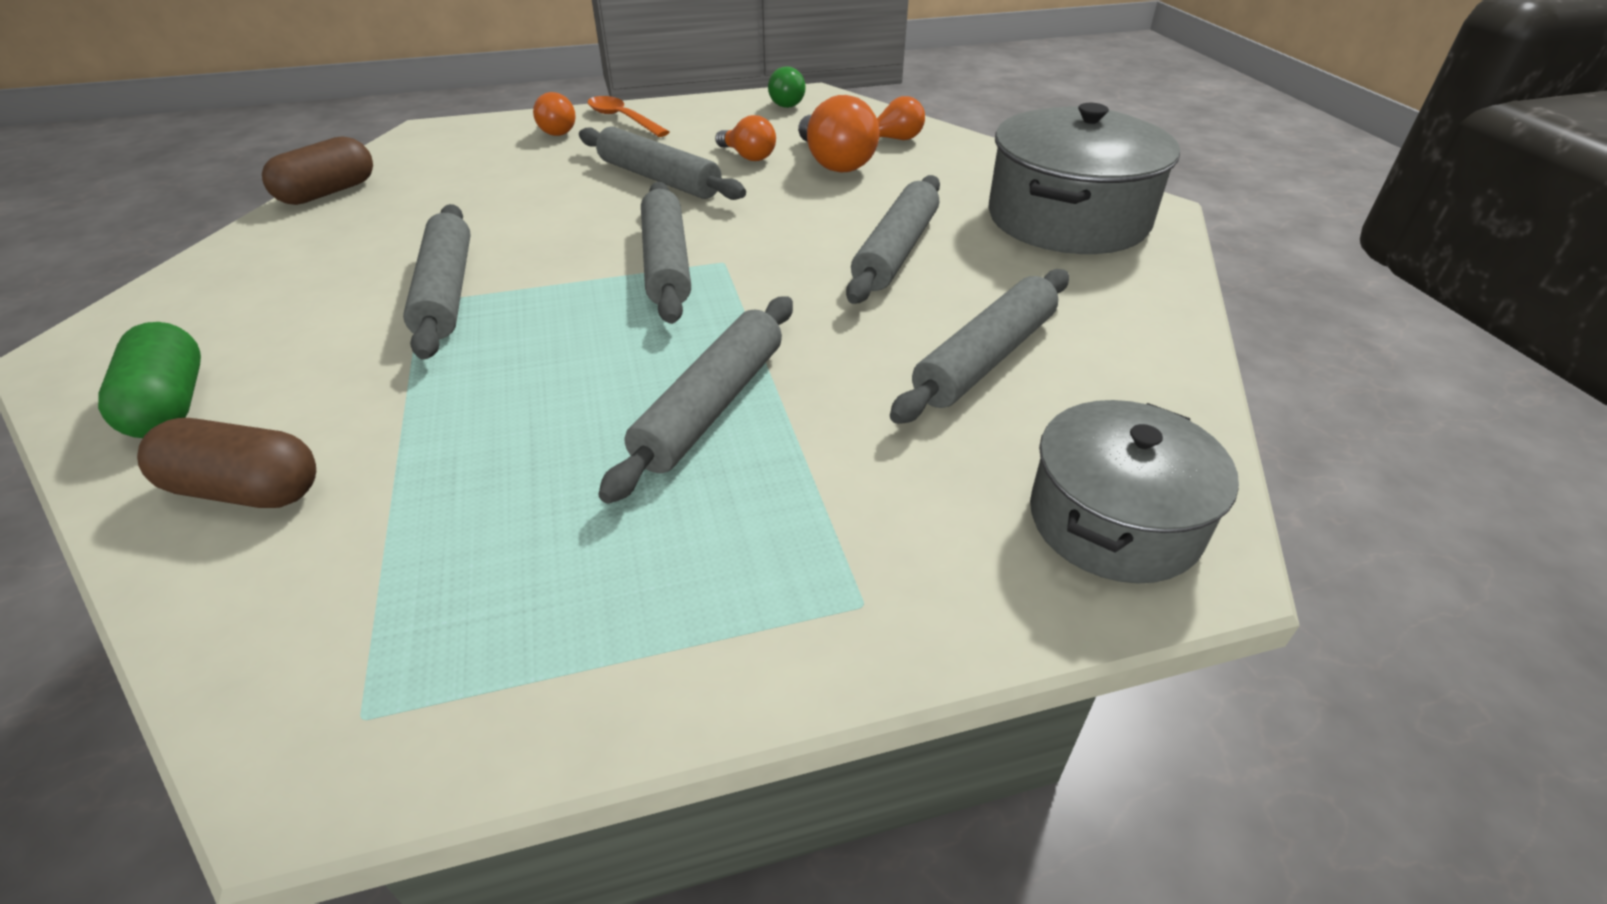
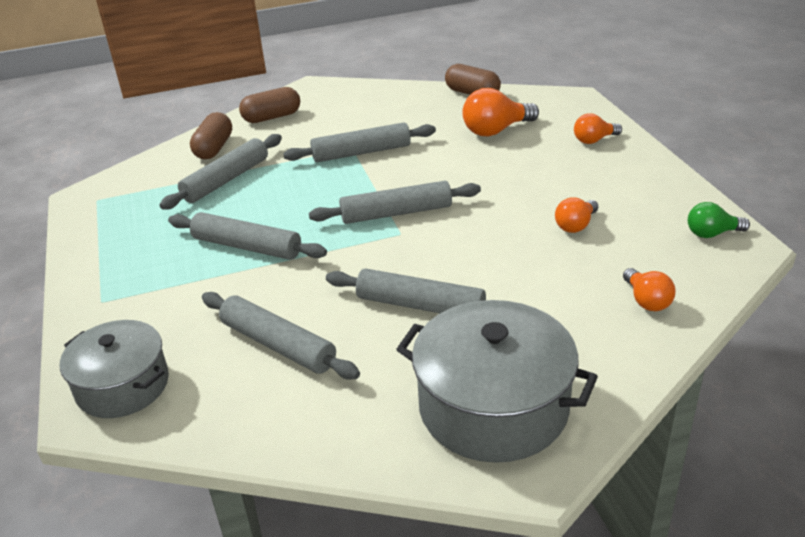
camera: 90 degrees right, 5 degrees down
green capsule [98,322,201,438] -> brown capsule [239,87,300,123]
grey rolling pin [579,126,746,200] -> grey rolling pin moved to [160,134,282,210]
orange spoon [588,96,669,137] -> none
orange light bulb [798,95,879,172] -> orange light bulb moved to [462,88,539,136]

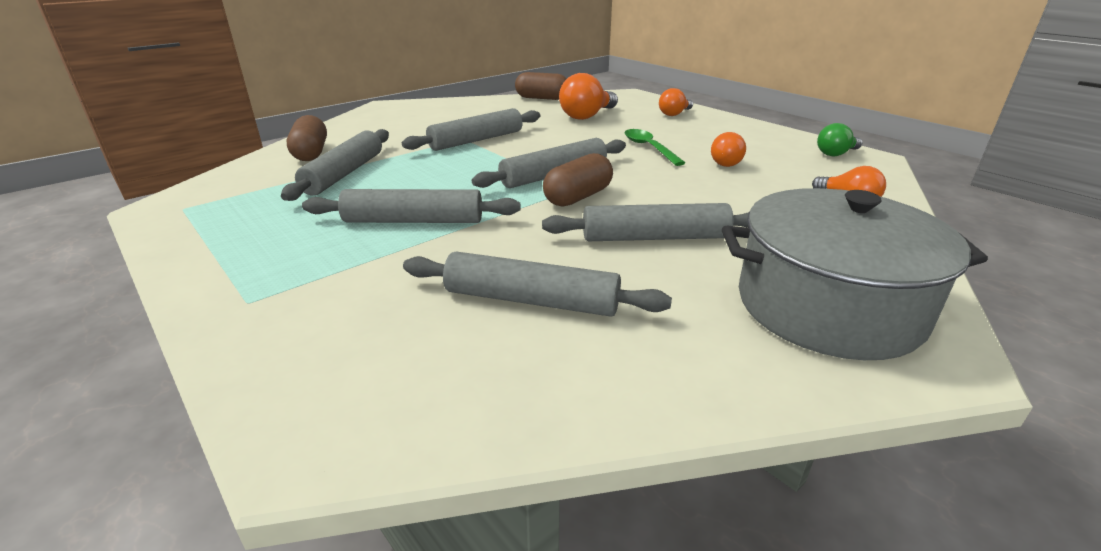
camera: 25 degrees left, 5 degrees down
grey pot [60,320,169,418] -> none
brown capsule [239,87,300,123] -> brown capsule moved to [543,153,613,207]
none -> green spoon [625,129,685,166]

